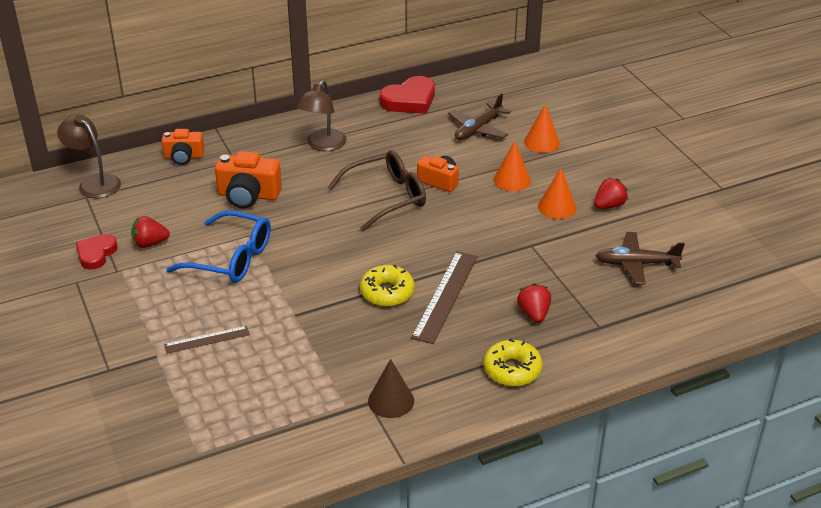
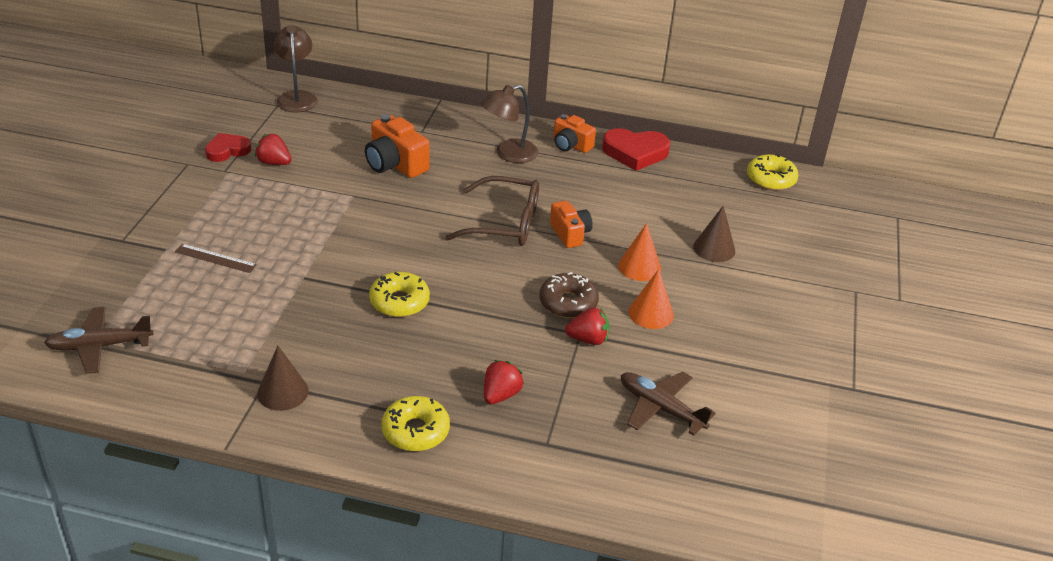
camera: 35 degrees right, 0 degrees up
orange camera [162,129,204,165] -> orange camera moved to [553,114,596,153]
blue glasses [166,210,271,283] -> none
brown ruler [411,251,477,344] -> none
brown plane [448,93,511,140] -> brown plane moved to [44,307,153,374]
orange cone [524,104,560,153] -> brown cone [693,206,735,262]
red strawberry [594,177,628,209] -> red strawberry moved to [565,308,609,345]
none -> brown donut [539,272,599,318]
none -> yellow donut [747,154,799,190]

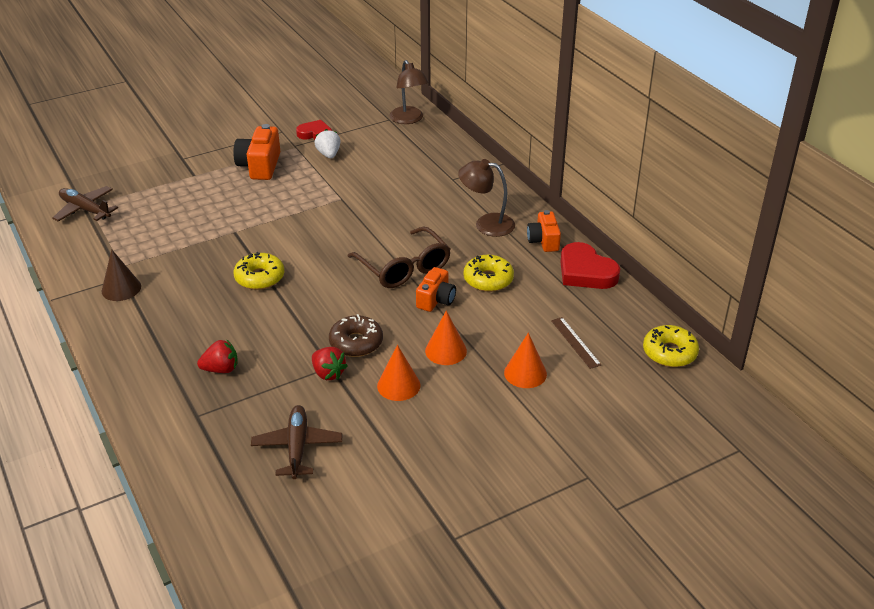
camera: 50 degrees right, 0 degrees up
brown ruler [175,244,257,273] -> brown ruler moved to [551,317,601,369]
red strawberry [255,133,292,165] -> white strawberry [314,129,341,158]
brown lamp [274,26,318,112] -> brown lamp turned 120 degrees clockwise [390,60,429,124]
orange camera [365,114,430,178] -> orange camera moved to [233,124,280,180]
yellow donut [381,396,450,451] -> yellow donut moved to [463,255,514,292]
brown cone [693,206,735,262] -> orange cone [504,333,547,388]

